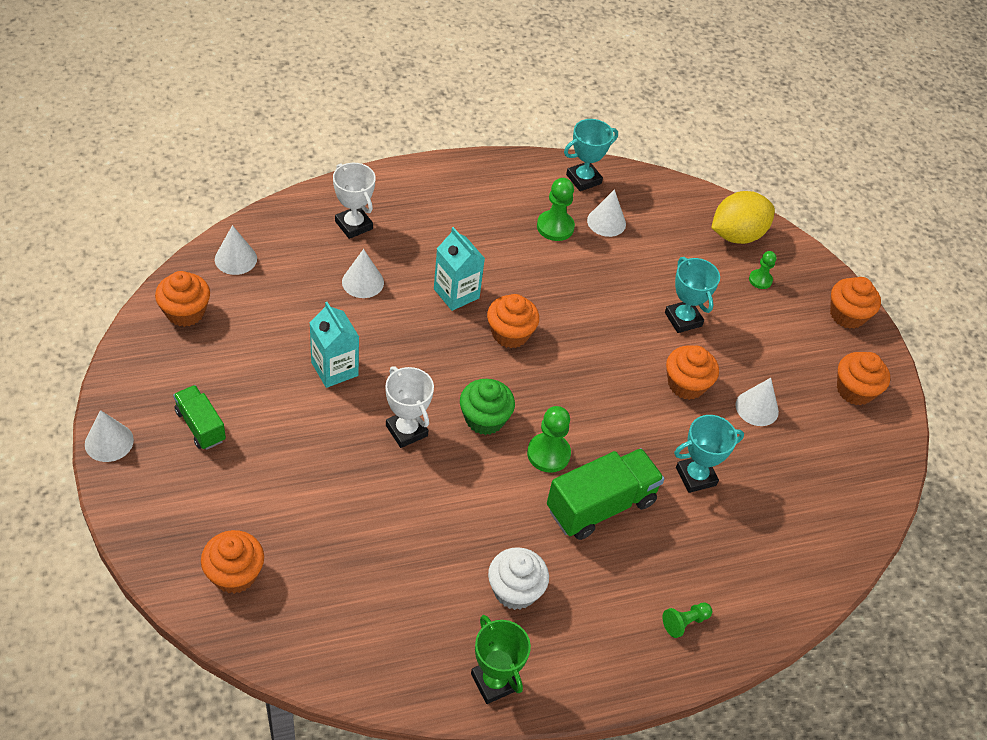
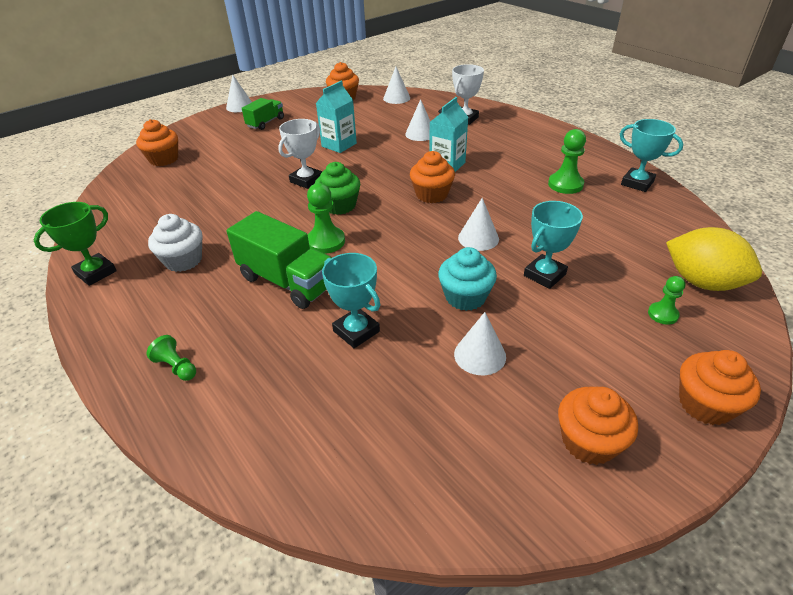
camera: 75 degrees right, 10 degrees down
white cone [587,189,626,237] -> white cone moved to [458,198,499,251]
orange cupcake [666,346,719,400] -> turquoise cupcake [438,247,497,311]

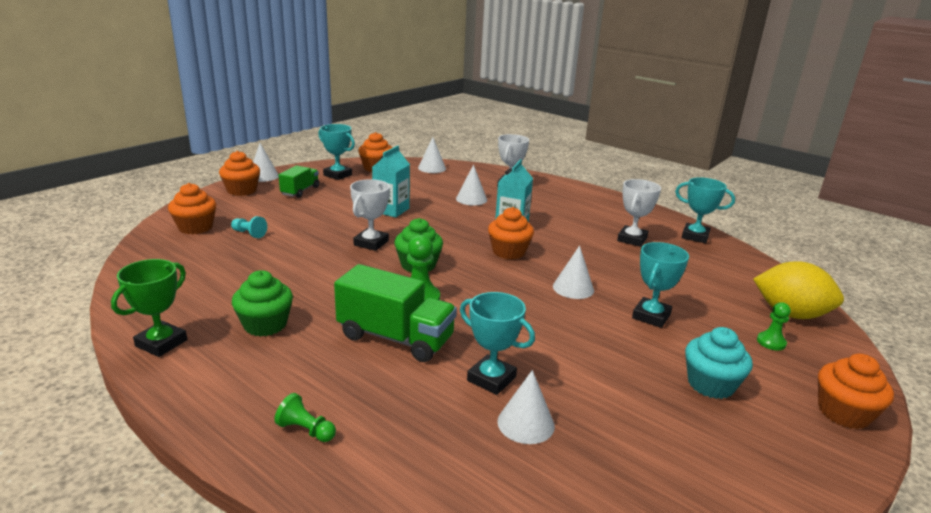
camera: 15 degrees left, 15 degrees down
white cupcake [148,214,202,272] -> green cupcake [232,270,293,336]
turquoise cupcake [438,247,497,311] -> turquoise cupcake moved to [685,327,753,399]
white cone [454,312,506,375] -> white cone moved to [497,370,555,444]
green pawn [548,129,586,194] -> white trophy [617,179,661,247]
orange cupcake [558,387,638,465] -> orange cupcake moved to [219,151,260,196]
none -> turquoise pawn [231,216,267,238]
none -> turquoise trophy [318,124,355,180]

